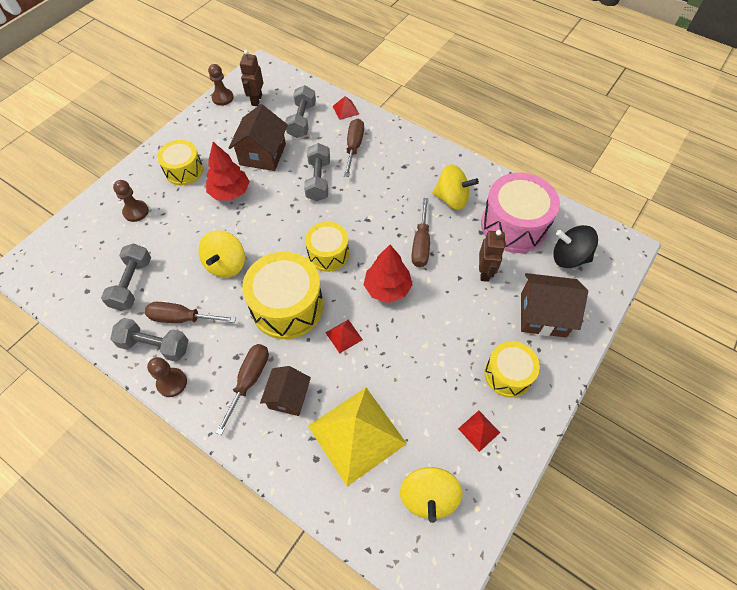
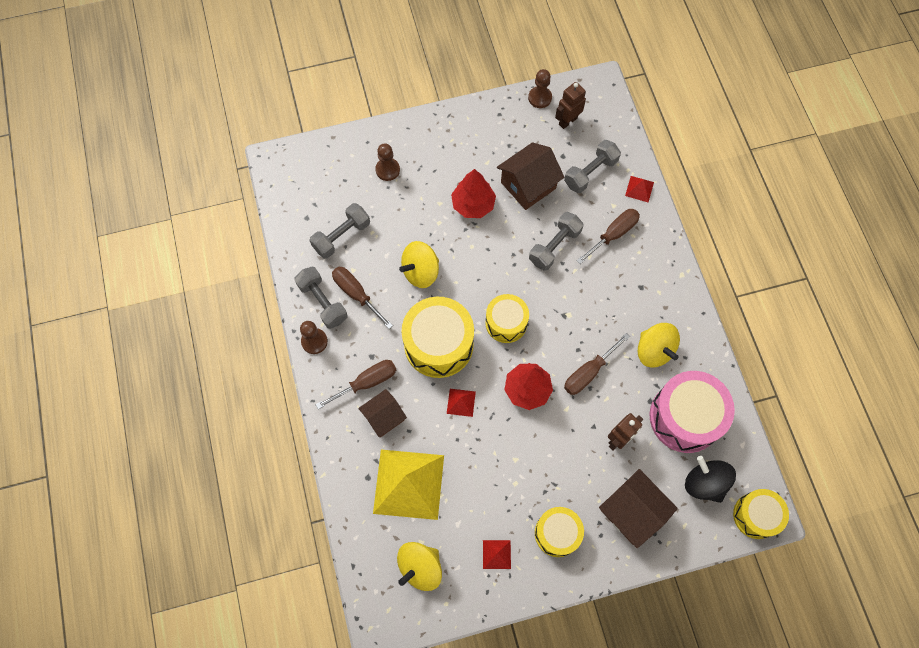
camera: 40 degrees right, 10 degrees up
yellow drum [157,140,203,185] -> yellow drum moved to [733,489,789,539]

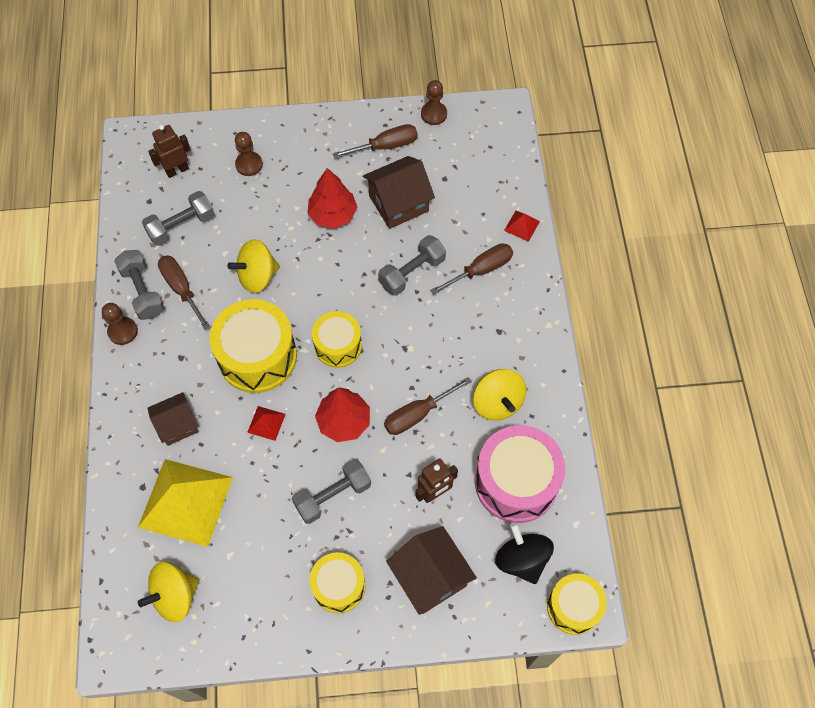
camera: 10 degrees right, 5 degrees down
brown screwdriver [315,360,396,409] -> brown screwdriver moved to [333,124,418,158]
red pyramid [483,540,511,569] -> none
brown robot [555,82,586,129] -> brown robot moved to [148,124,191,178]
grey dumbbell [564,140,621,193] -> grey dumbbell moved to [292,459,371,524]

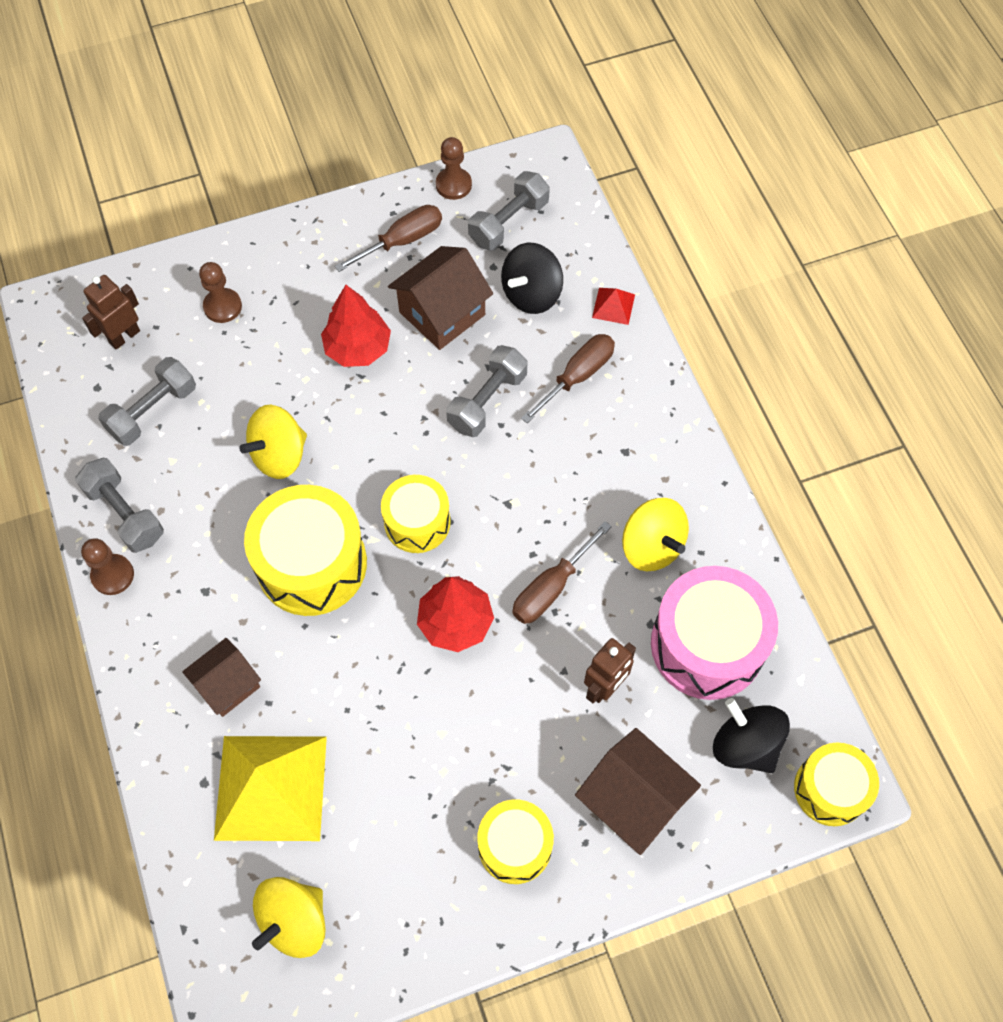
camera: 15 degrees left, 0 degrees up
brown screwdriver [158,255,211,330] -> none
red pyramid [247,406,286,441] -> none
grey dumbbell [292,459,371,524] -> grey dumbbell moved to [468,171,550,251]
none -> black spinning top [501,243,563,314]

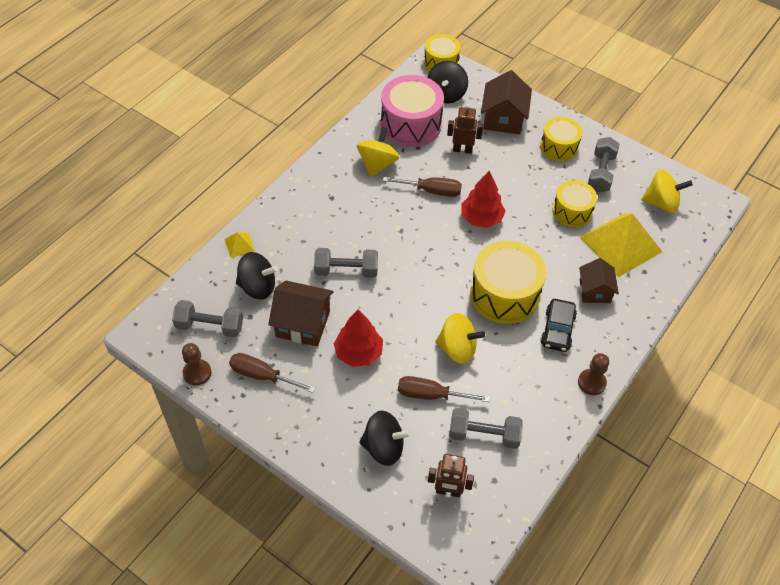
camera: 125 degrees left, 10 degrees down
grey dumbbell [75,458,164,553] -> grey dumbbell moved to [588,137,620,193]
brown house [182,638,261,717] -> brown house turned 75 degrees clockwise [579,258,619,303]
brown pawn [199,262,242,323] -> black spinning top [359,411,411,466]
yellow drum [381,475,451,553] -> yellow drum moved to [552,180,597,227]
brown screwdriver [521,334,615,423] -> brown screwdriver moved to [398,376,490,402]
red pyramid [592,288,635,325] -> yellow pyramid [224,232,255,258]
none -> black car [541,299,577,352]

